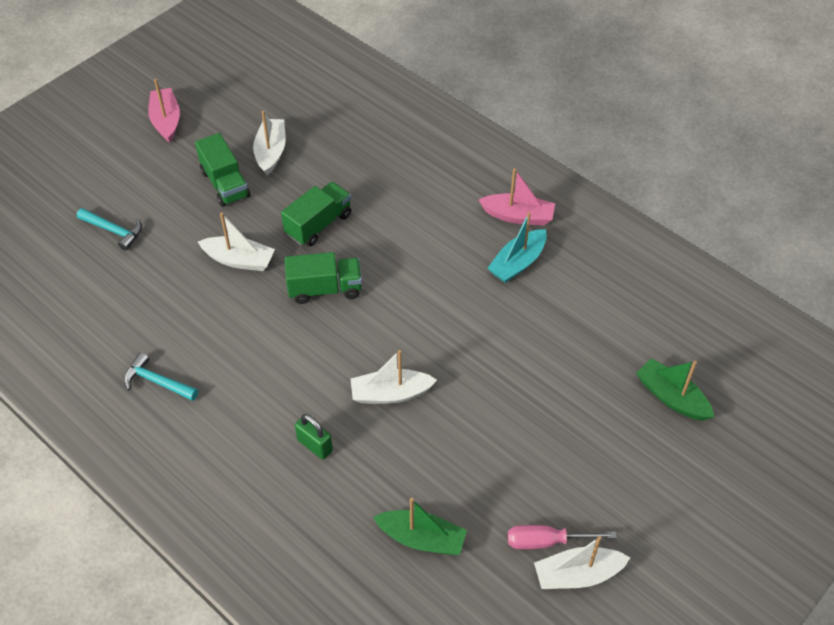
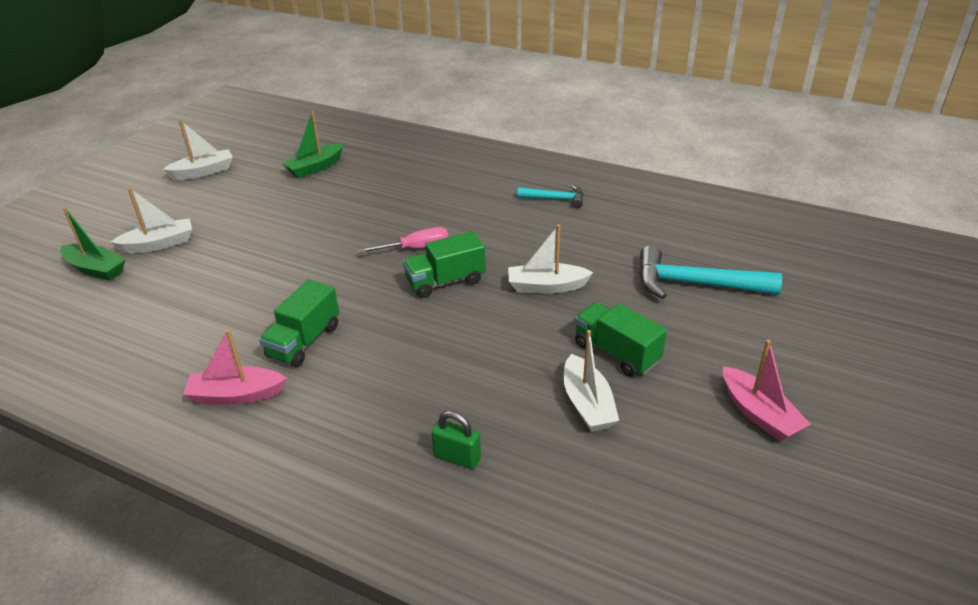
camera: 165 degrees right, 15 degrees down
turquoise hammer [77,208,142,251] -> turquoise hammer [639,245,782,299], size x1.76
green truck [281,182,351,246] -> green truck moved to [259,280,339,367]
green padlock [295,414,333,459] -> green padlock moved to [432,411,481,469]
white boat [351,350,437,404] -> white boat moved to [110,188,192,254]
green boat [373,498,467,555] -> green boat turned 45 degrees counterclockwise [282,111,343,178]
turquoise boat [488,212,547,283] -> none
pink screwdriver [508,525,617,549] -> pink screwdriver moved to [358,227,448,253]

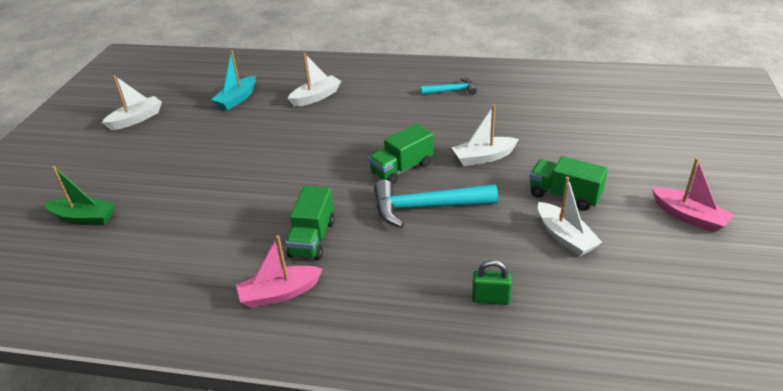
camera: 15 degrees left, 0 degrees up
white boat [110,188,192,254] -> white boat moved to [288,53,341,107]
green boat [282,111,343,178] -> turquoise boat [211,50,256,110]
pink screwdriver [358,227,448,253] -> none
turquoise hammer [639,245,782,299] -> turquoise hammer moved to [374,180,498,228]

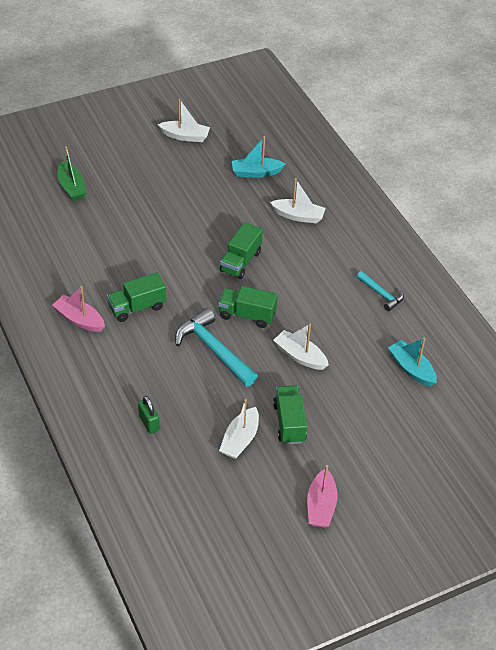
camera: 50 degrees right, 10 degrees up
none -> green truck [220,222,263,279]
none -> turquoise boat [388,338,437,387]

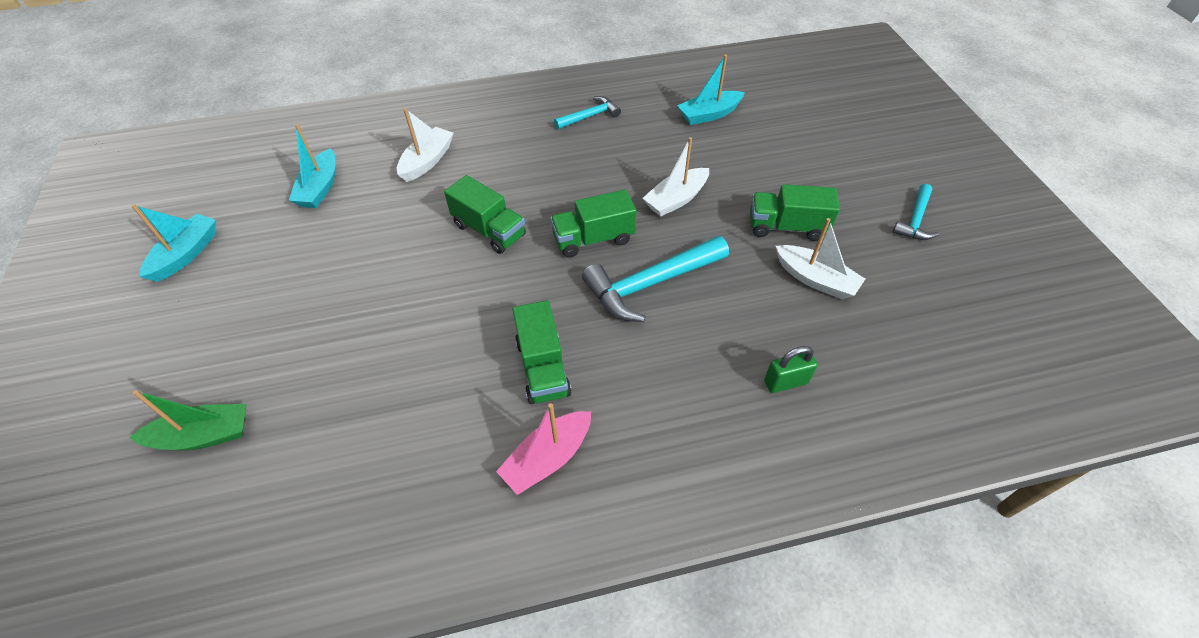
camera: 75 degrees left, 5 degrees up
white boat [158,99,210,142] -> turquoise boat [131,204,216,282]
green truck [218,286,278,328] -> green truck turned 45 degrees clockwise [550,189,637,258]
pink boat [307,465,337,527] -> turquoise hammer [892,184,939,240]

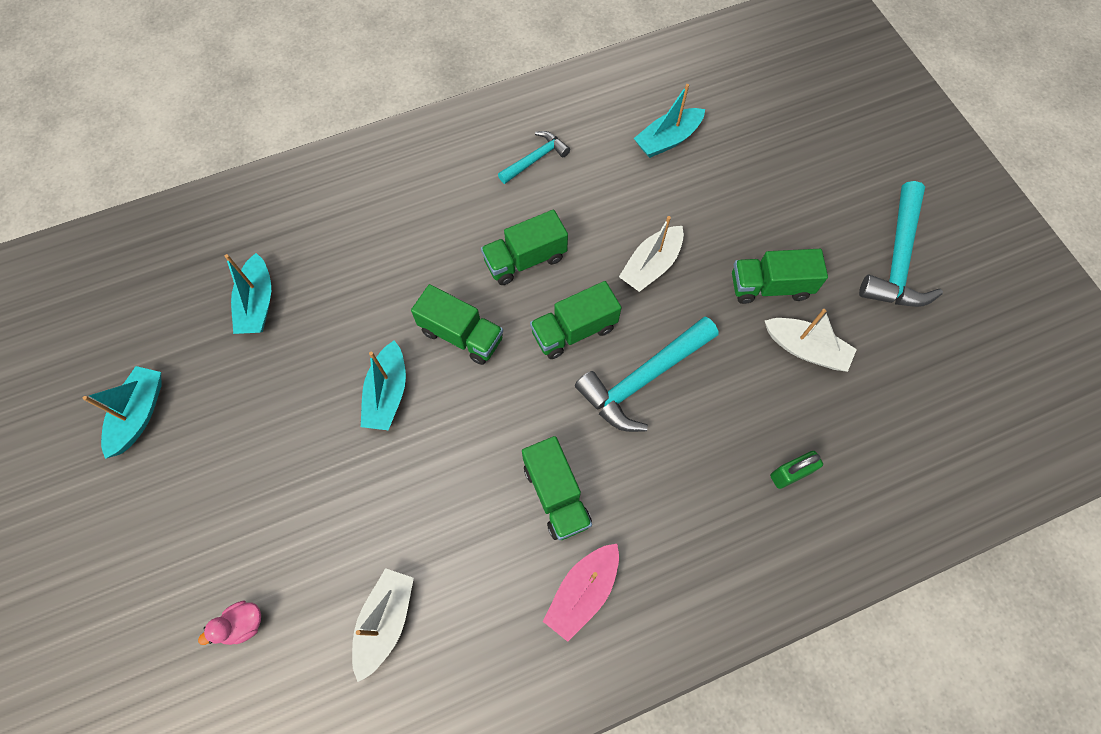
camera: 10 degrees left, 15 degrees up
green boat [130,390,246,450] -> pink duck [198,600,261,645]
white boat [397,108,454,182] -> white boat moved to [352,568,414,682]
turquoise hammer [892,184,939,240] -> turquoise hammer [859,181,943,307], size x1.76
none -> turquoise boat [361,340,406,430]
none -> green truck [481,210,568,285]

